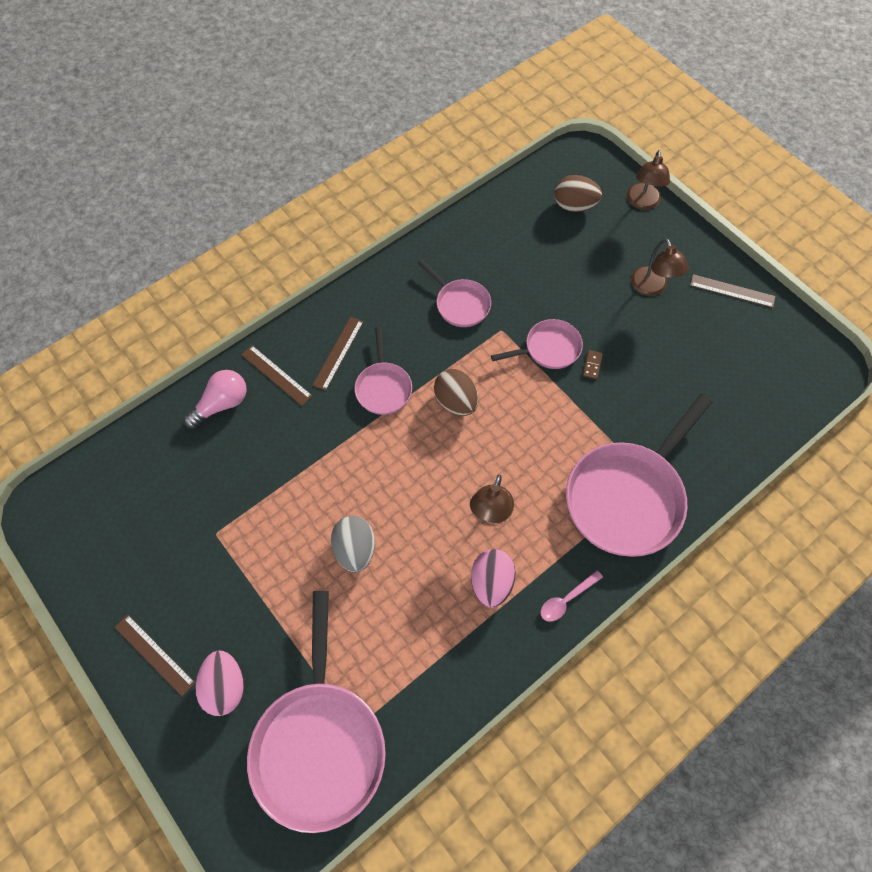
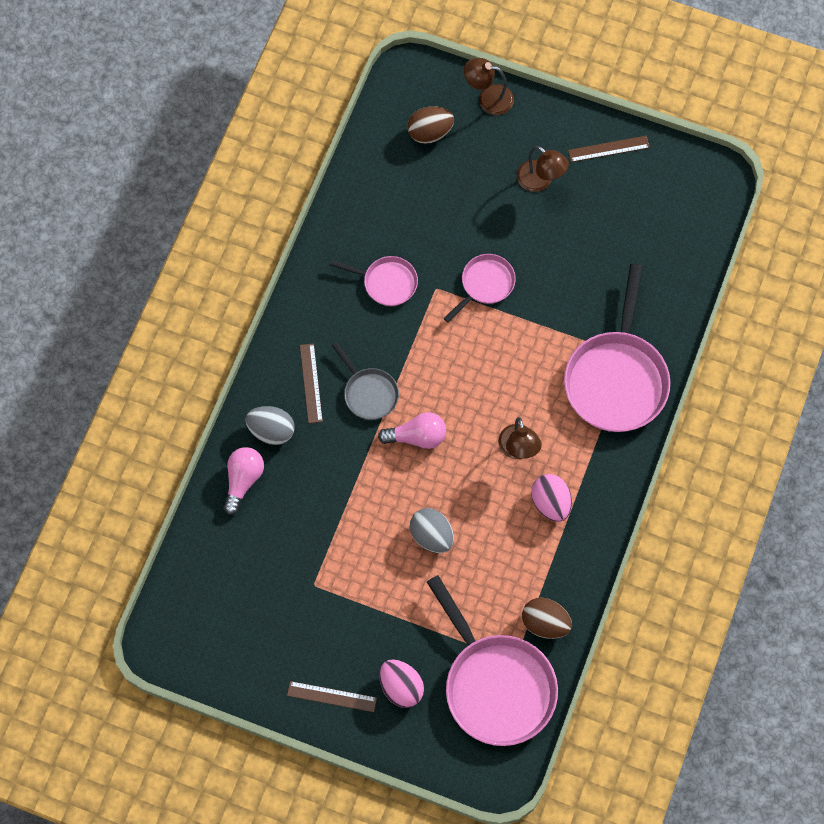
camera: 30 degrees left, 5 degrees up
brown ruler [241,345,313,406] -> grey egg [245,406,295,445]
pink pan [355,327,412,415] -> grey pan [332,342,399,420]
brown egg [434,369,479,416] -> brown egg moved to [522,598,572,639]
pink spoon [540,570,603,621] -> none
brown domino [583,350,603,379] -> none
brown lamp [627,150,670,210] -> brown lamp turned 120 degrees clockwise [464,58,514,115]
none -> pink light bulb [378,412,446,449]

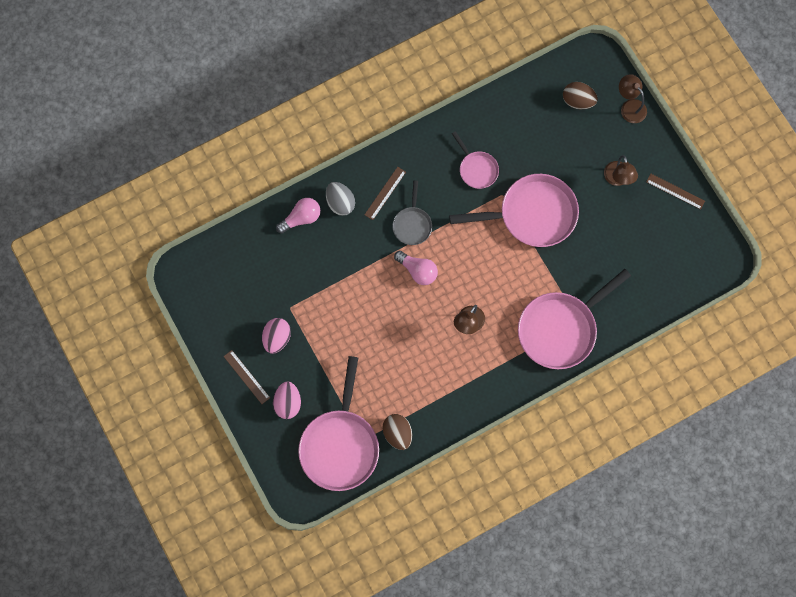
camera: 40 degrees right, 5 degrees up
grey egg [410,508,454,553] -> none
pink pan [444,254,516,323] -> pink pan [449,174,579,247], size x1.94
pink egg [531,474,572,522] -> pink egg moved to [262,318,291,354]

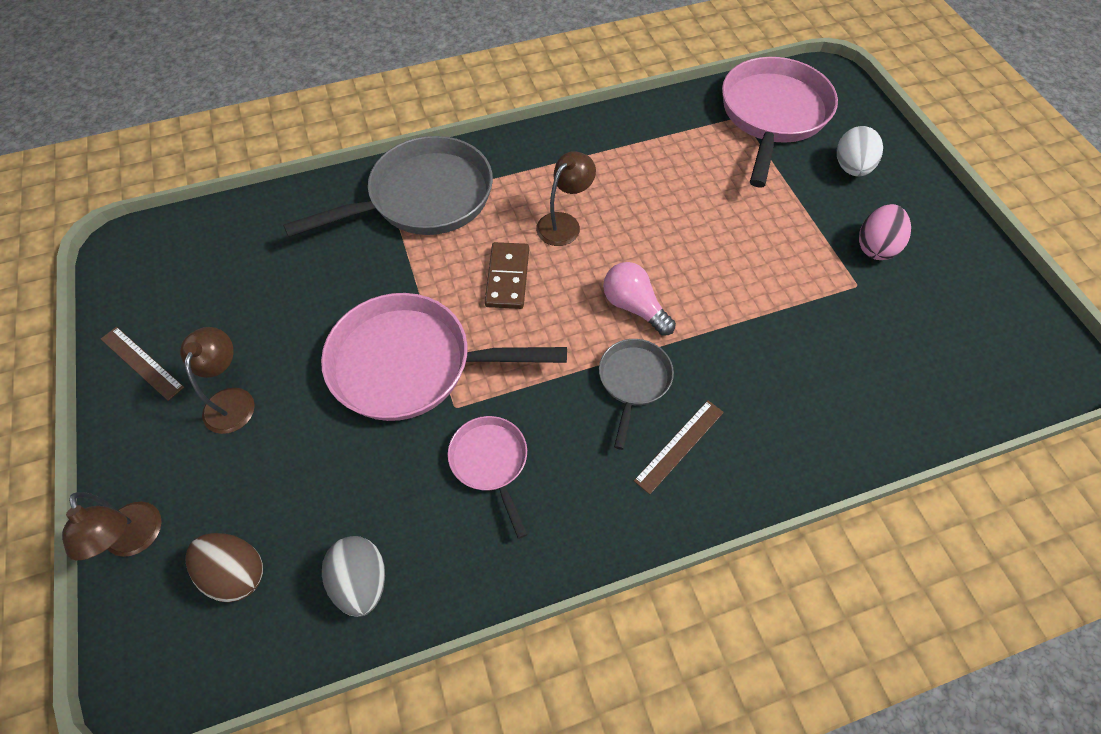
camera: 170 degrees left, 15 degrees down
brown ruler [223,350,270,404] -> none
pink egg [273,381,301,419] -> white egg [837,126,883,176]
pink light bulb [276,198,320,234] -> none
grey egg [326,182,355,216] -> grey egg moved to [322,536,385,617]
brown egg [382,414,412,450] -> none
pink pan [518,269,631,369] -> grey pan [283,136,493,237]
none -> brown domino [485,242,529,309]

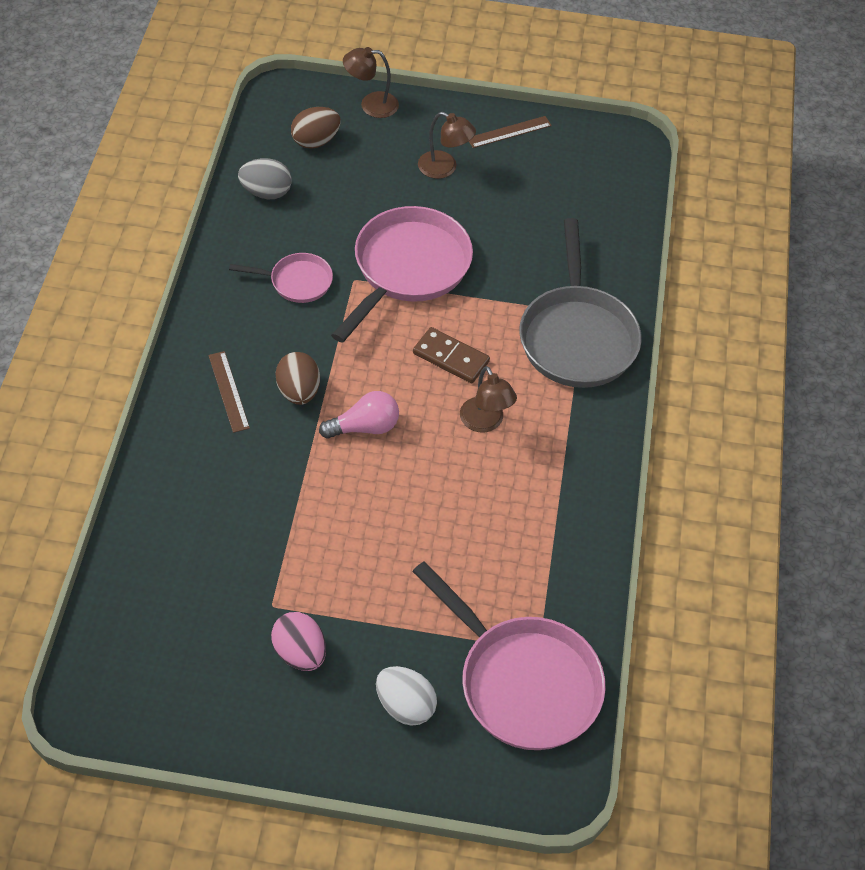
camera: 115 degrees right, 5 degrees down
grey pan [599,339,674,450] -> brown egg [276,352,320,405]

